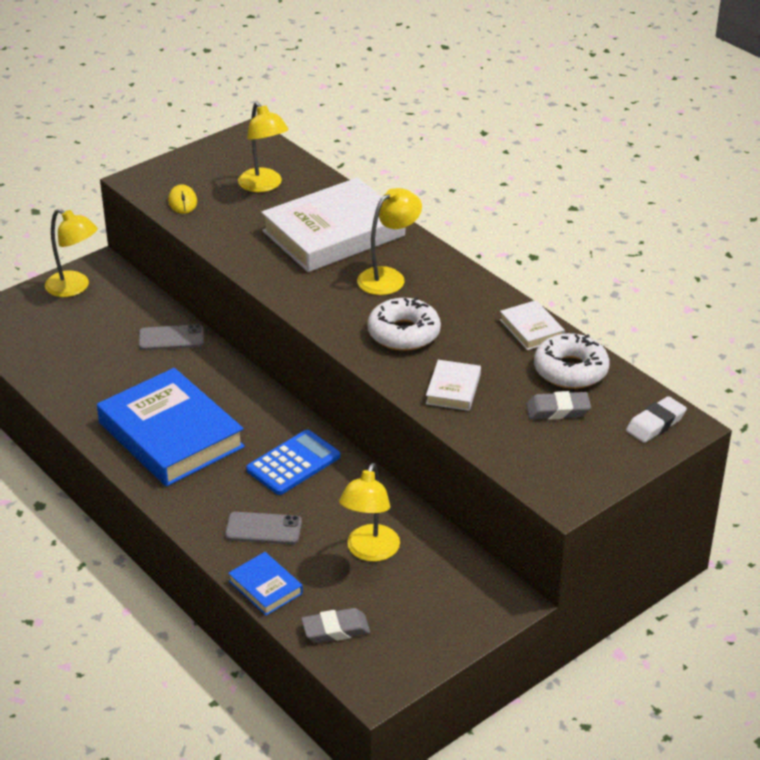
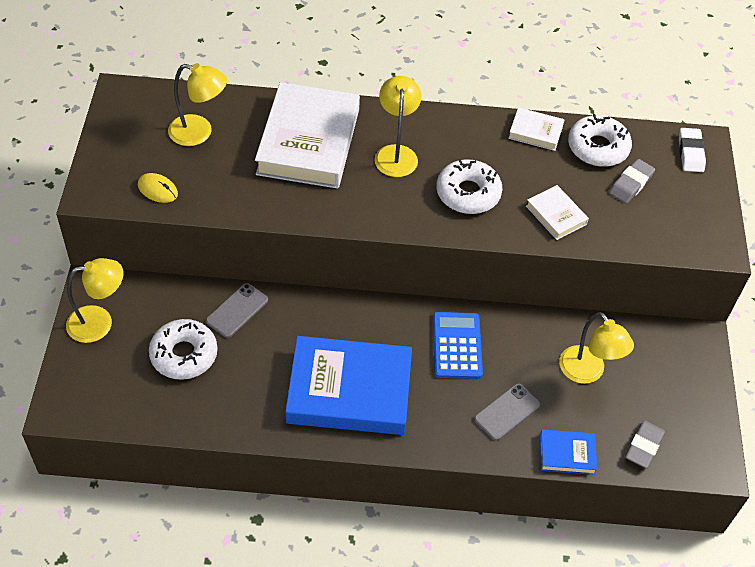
camera: 50 degrees left, 15 degrees up
none -> white donut [149,319,218,380]

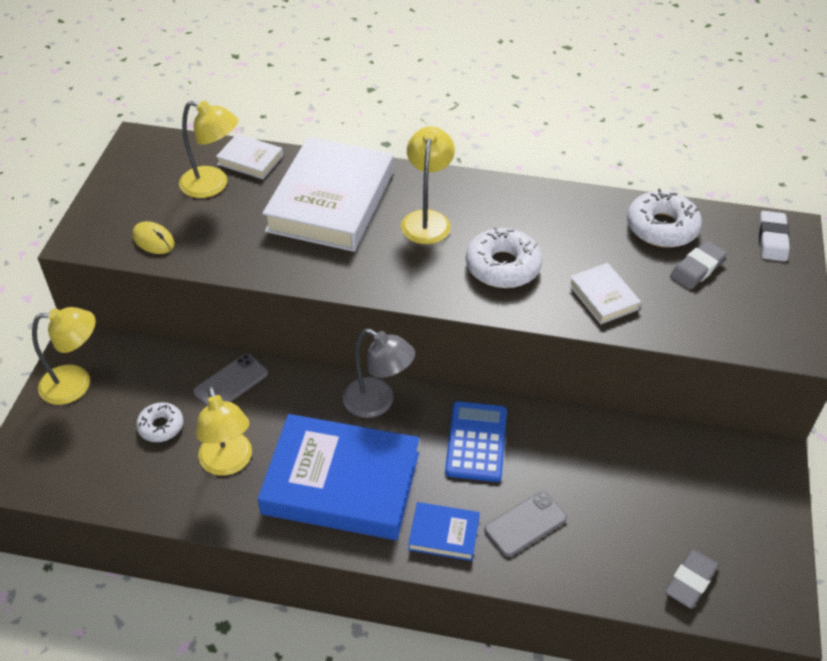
camera: 10 degrees right, 5 degrees down
white donut [149,319,218,380] -> white donut [136,402,183,442], size x0.59
white book [508,107,565,151] -> white book moved to [216,134,283,179]
blue book [540,429,597,475] -> blue book moved to [408,502,480,561]
yellow lamp [559,312,634,384] -> yellow lamp moved to [196,386,252,476]
none -> grey lamp [343,329,415,418]

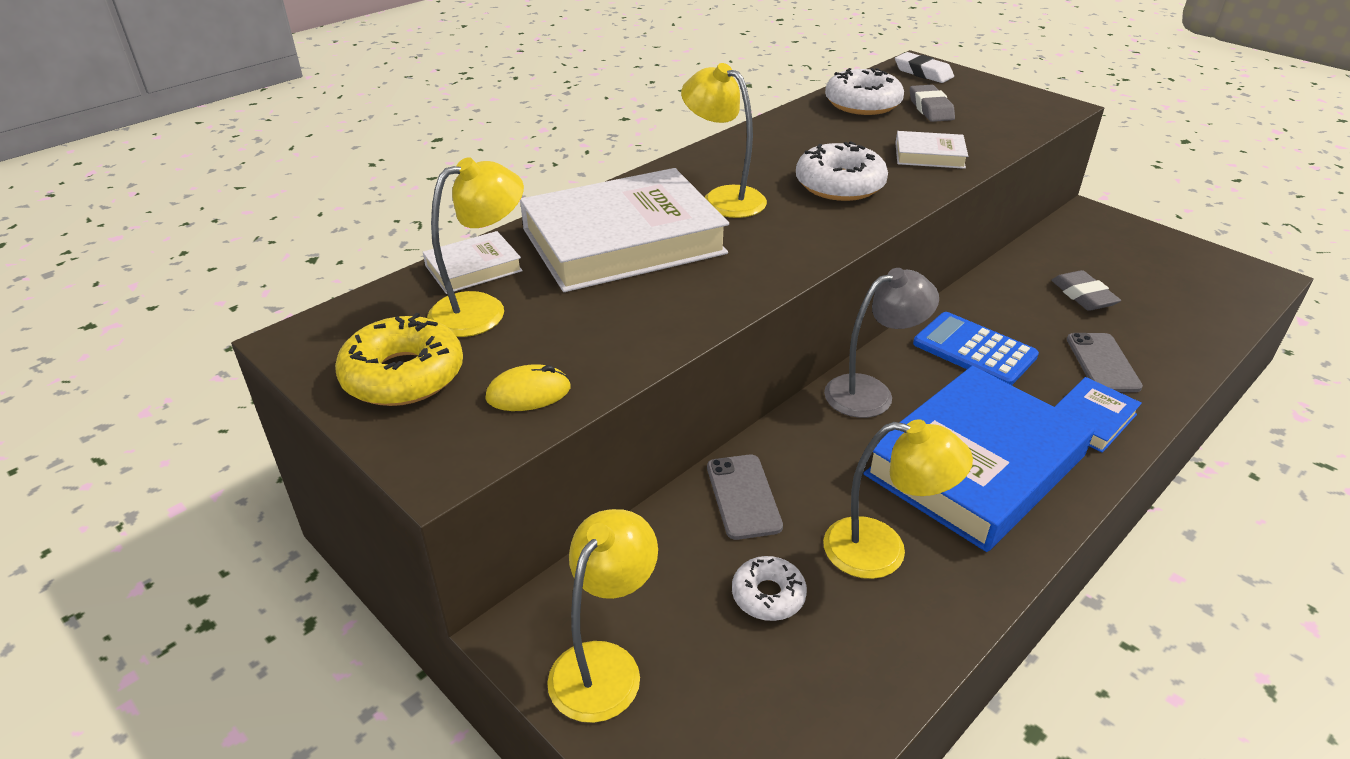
camera: 55 degrees left, 10 degrees down
white book [262,137,393,252] -> white book turned 75 degrees counterclockwise [520,168,729,292]
grey eraser [665,549,719,609] -> grey eraser moved to [1051,270,1121,311]
none -> yellow donut [335,313,463,406]

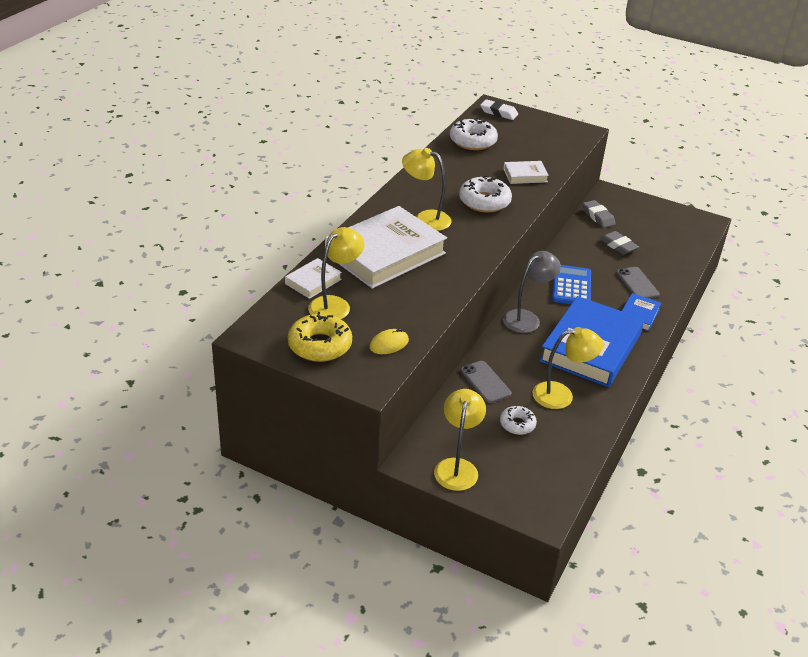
camera: 20 degrees left, 0 degrees up
grey eraser [910,85,955,122] -> grey eraser moved to [583,200,615,228]
blue calculator [913,312,1039,385] -> blue calculator turned 75 degrees clockwise [552,265,591,304]

